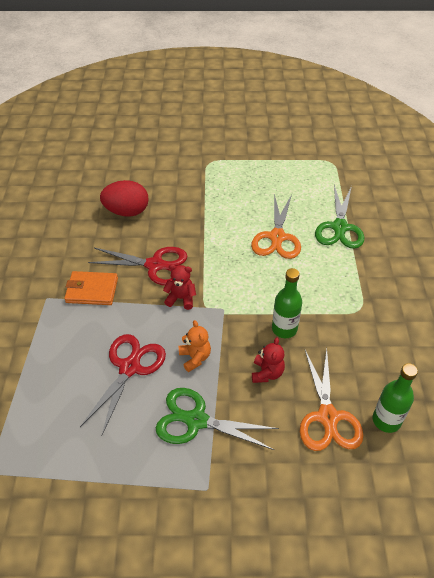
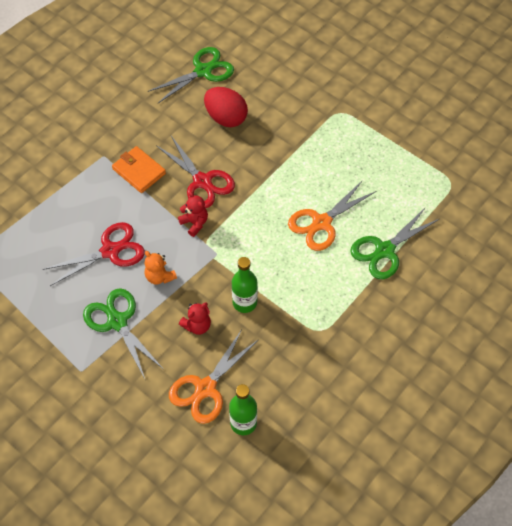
camera: 40 degrees right, 10 degrees up
orange teddy bear [178,320,211,372] -> orange teddy bear turned 120 degrees clockwise [145,251,177,285]
none -> green scissors [147,47,234,104]

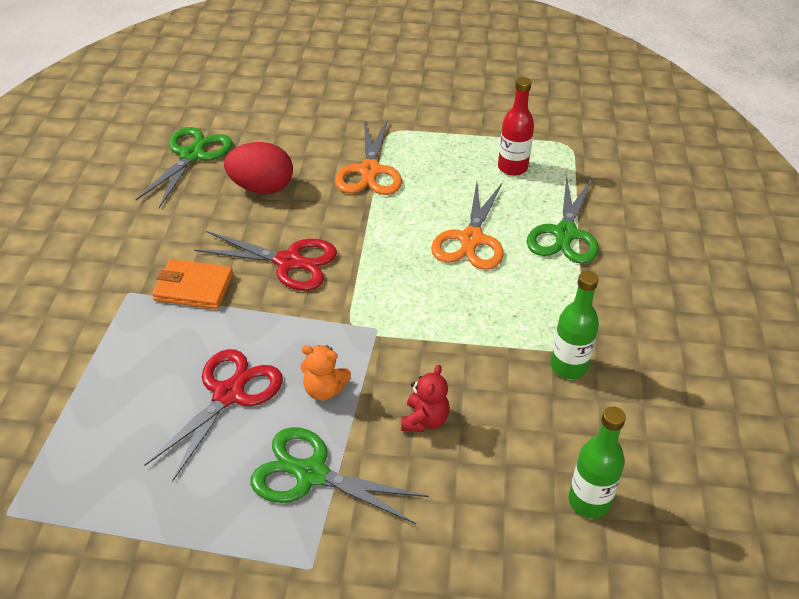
camera: 35 degrees left, 15 degrees down
orange scissors [169,329,258,424] -> orange scissors moved to [335,119,402,195]
red teddy bear [178,192,208,237] -> none
green bottle [232,257,258,313] -> green bottle moved to [550,271,599,379]
none -> red bottle [498,77,534,176]

